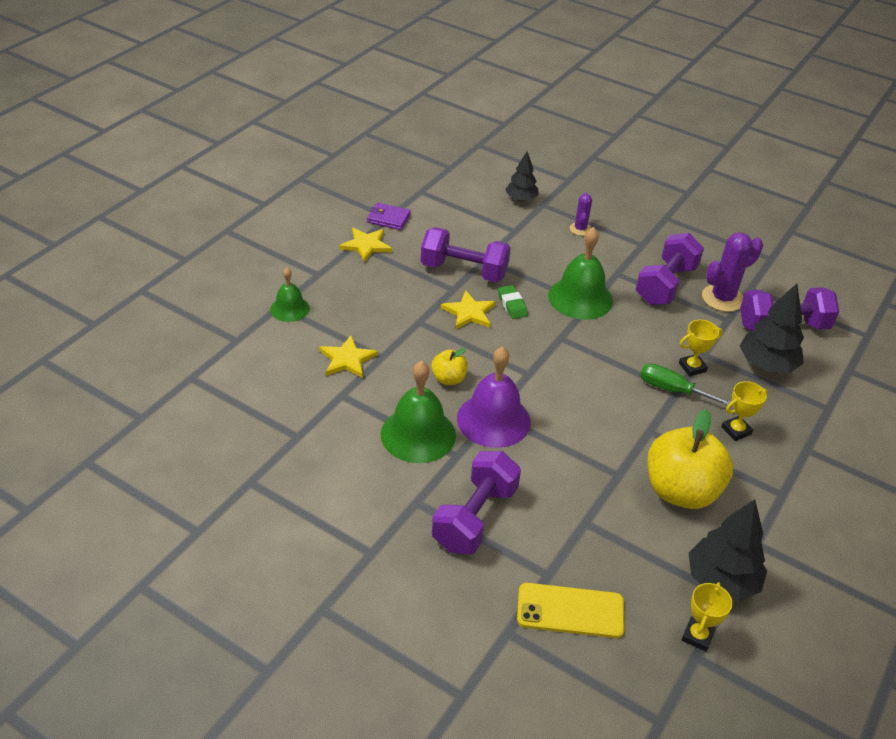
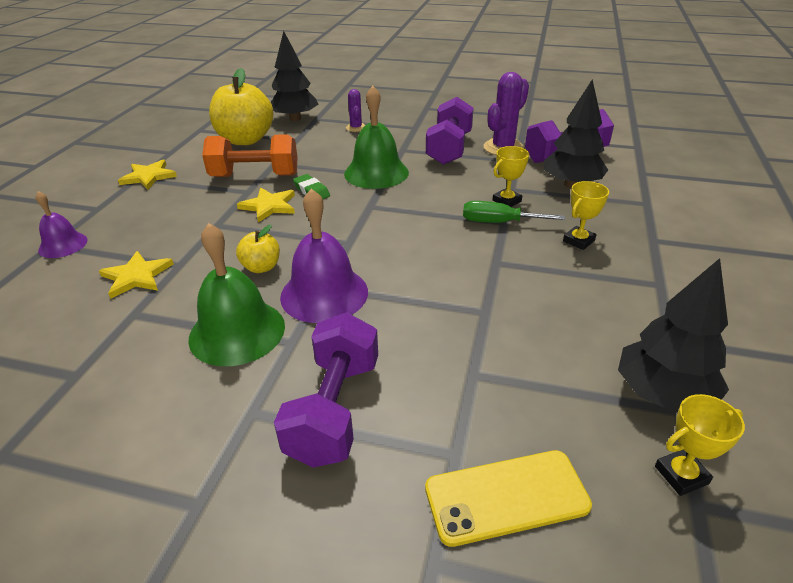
camera: 15 degrees left, 5 degrees down
green bell [270,268,310,322] -> purple bell [36,191,88,258]
purple wallet [367,202,411,230] -> none
purple dumbbell [421,227,511,282] -> orange dumbbell [202,134,298,177]
black tree [505,152,538,202] -> black tree [271,31,319,121], size x1.59
yellow apple [647,409,733,509] -> yellow apple moved to [209,68,273,145]
yellow trophy [682,582,733,652] -> yellow trophy turned 60 degrees clockwise [655,394,745,496]

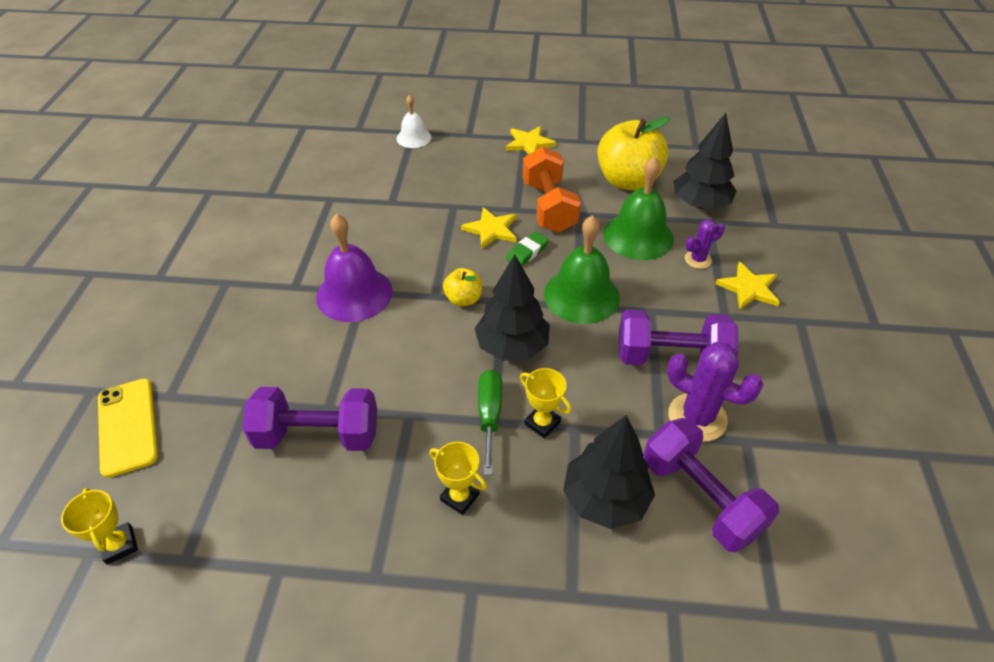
camera: 80 degrees right, 10 degrees up
purple bell [36,191,88,258] -> white bell [396,95,431,148]
yellow star [99,251,174,299] -> yellow star moved to [715,262,780,310]
green bell [188,223,285,366] -> green bell moved to [603,156,674,260]
yellow apple [236,225,280,273] -> yellow apple moved to [443,268,482,306]
purple dumbbell [274,313,378,468] -> purple dumbbell moved to [243,387,377,451]
black tree [618,258,729,413] -> black tree moved to [474,254,550,361]

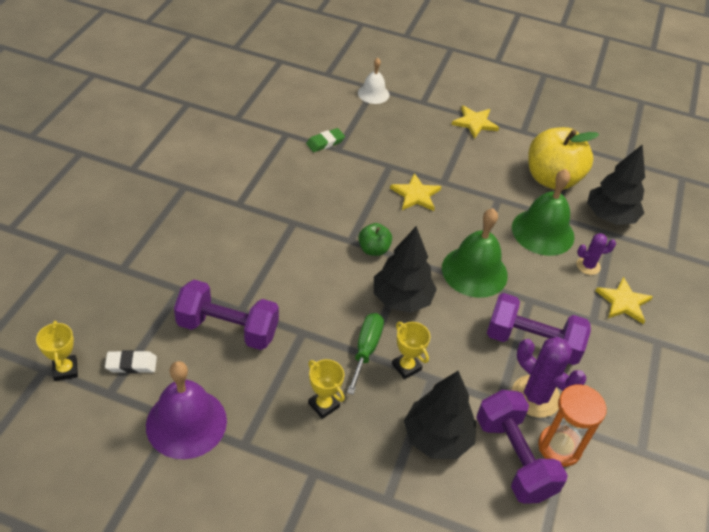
camera: 10 degrees right, 0 degrees up
yellow phone [98,378,158,478] -> none
purple bell [316,214,393,322] -> purple bell moved to [146,361,227,459]
yellow apple [443,268,482,306] -> green apple [358,223,392,256]
green eraser [506,232,549,266] -> green eraser moved to [306,128,345,152]
orange dumbbell [522,146,581,233] -> none
none -> white eraser [105,350,157,373]
none -> orange hourglass [538,385,606,467]

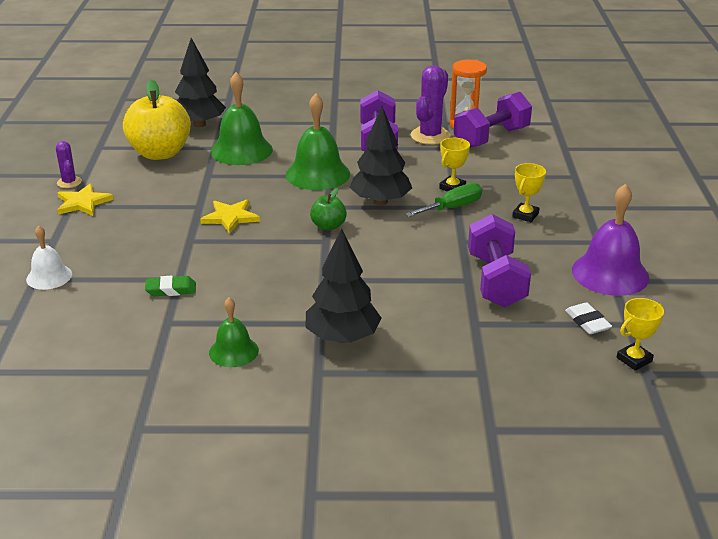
camera: 105 degrees left, 15 degrees down
green eraser [306,128,345,152] -> green eraser turned 45 degrees counterclockwise [145,276,196,296]
green screwdriver [347,313,384,395] -> green screwdriver turned 150 degrees clockwise [405,183,482,217]
black tree [404,371,476,459] -> black tree moved to [306,228,382,343]
purple cactus [576,233,616,275] -> purple cactus moved to [56,141,82,188]
yellow star [595,277,653,324] -> none
none -> green bell [209,297,259,367]

